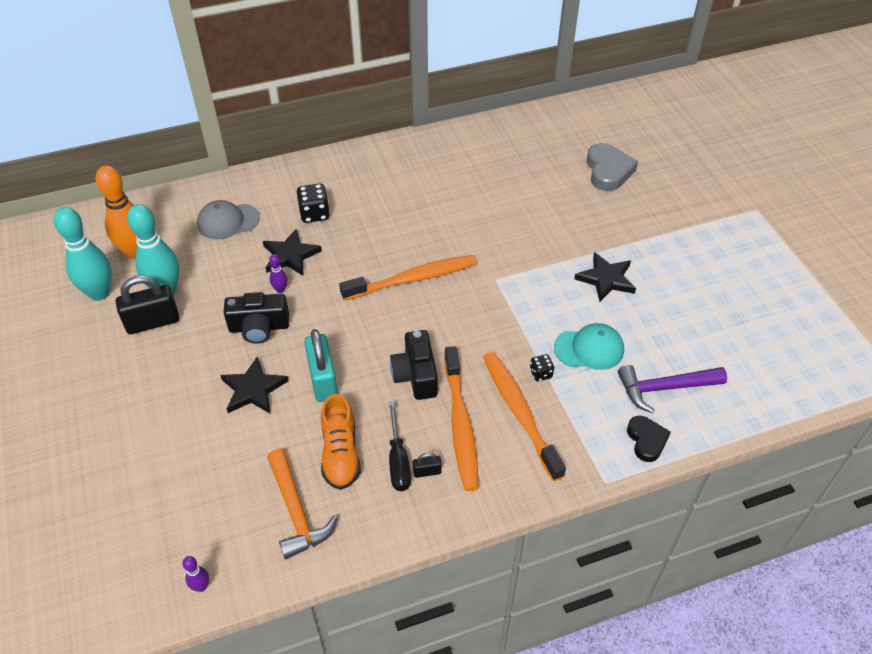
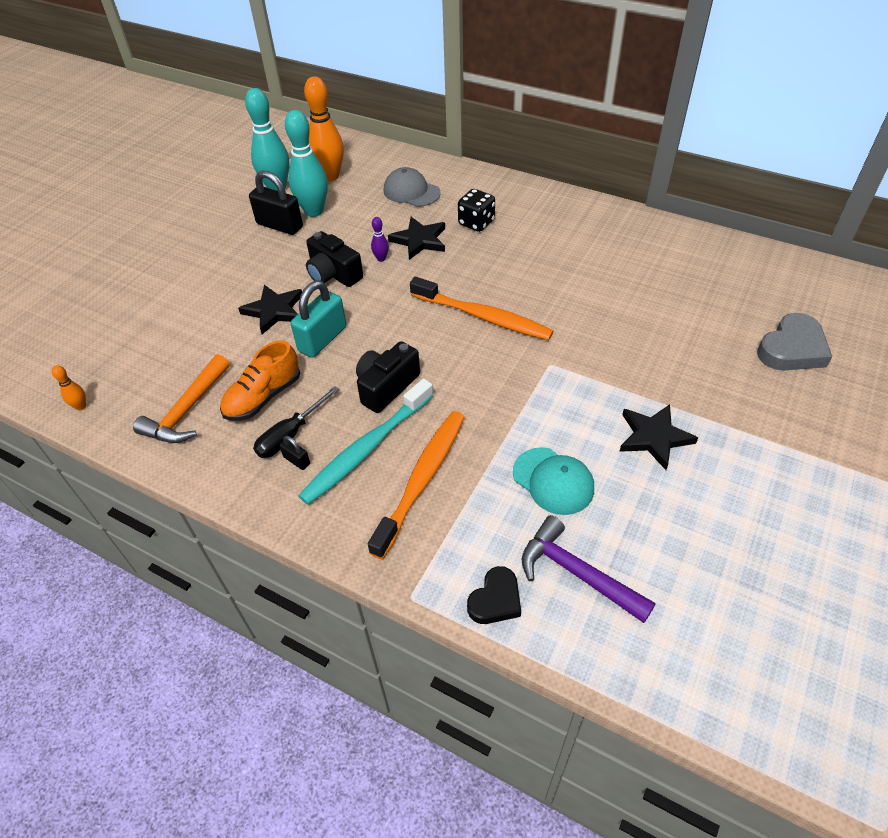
camera: 50 degrees right, 0 degrees up
purple bowling pin [182,556,209,592] -> orange bowling pin [52,365,86,410]
orange toothbrush [444,346,478,491] -> turquoise toothbrush [298,379,434,505]
black dice [530,354,554,381] -> none

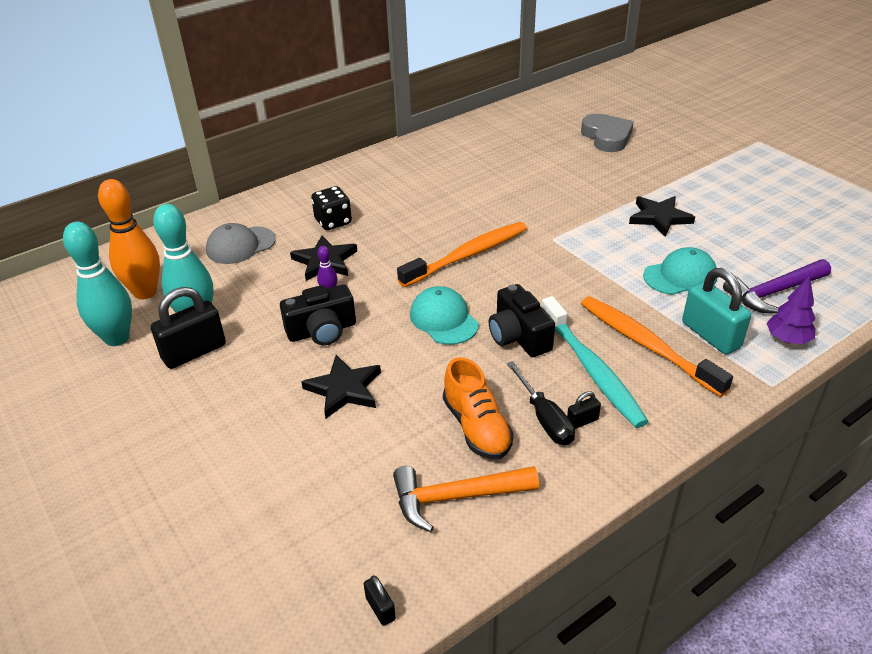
camera: 65 degrees left, 10 degrees down
orange bowling pin [52,365,86,410] -> black padlock [364,575,396,626]
orange hammer [133,354,230,443] -> orange hammer turned 120 degrees clockwise [393,466,539,532]
turquoise padlock [291,280,346,358] -> turquoise padlock moved to [682,268,751,354]
black heart [467,566,521,624] -> purple tree [766,275,816,344]
none -> turquoise cap [410,286,479,345]

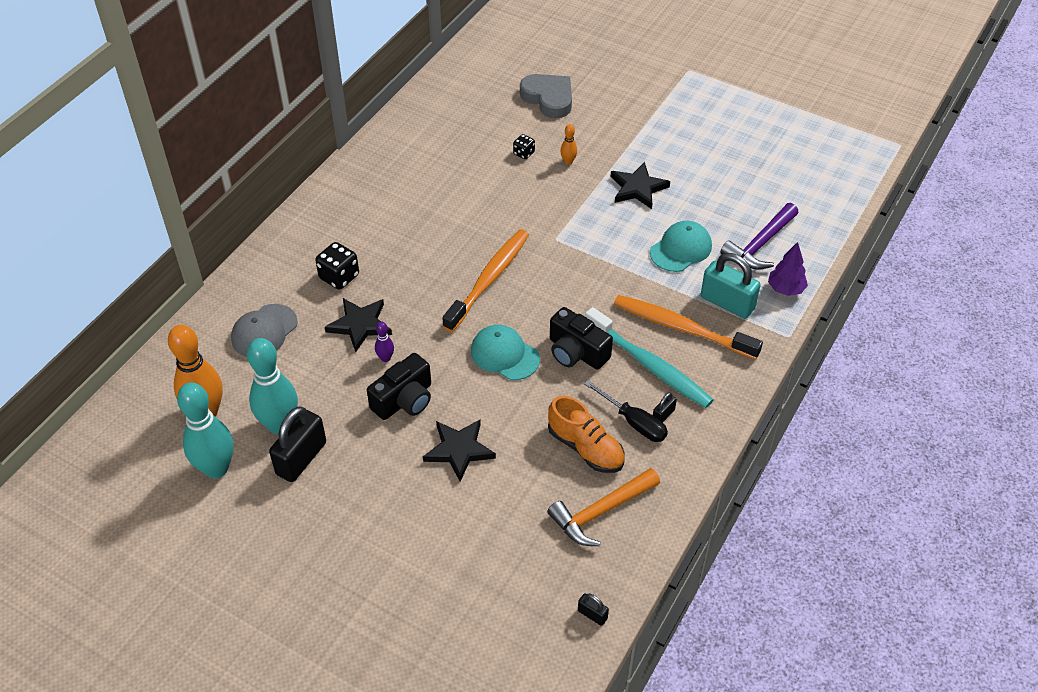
camera: 25 degrees left, 10 degrees up
none -> black dice [513,134,535,159]
none -> orange bowling pin [560,124,577,165]

